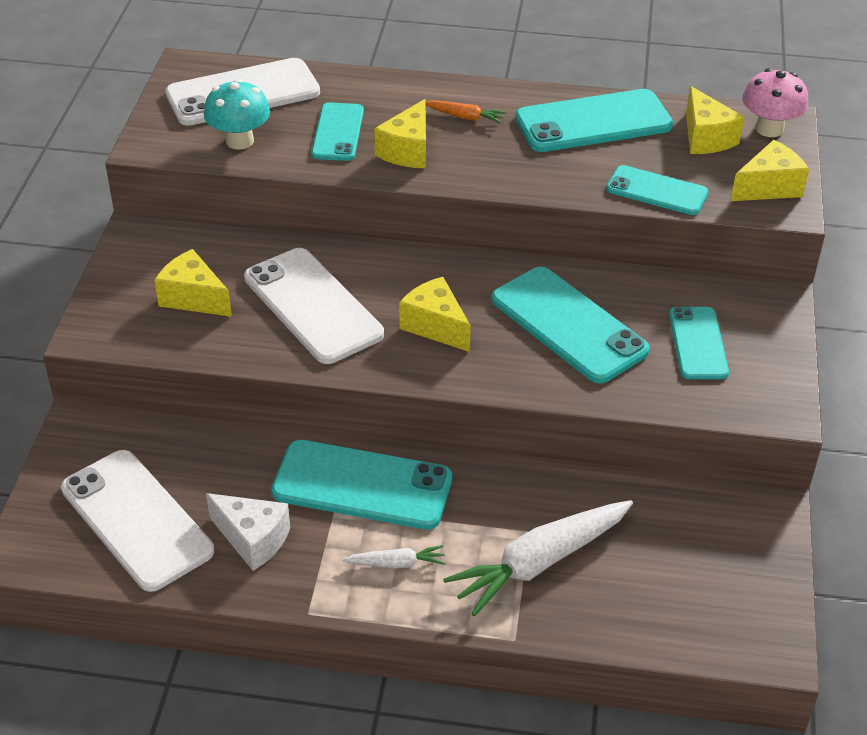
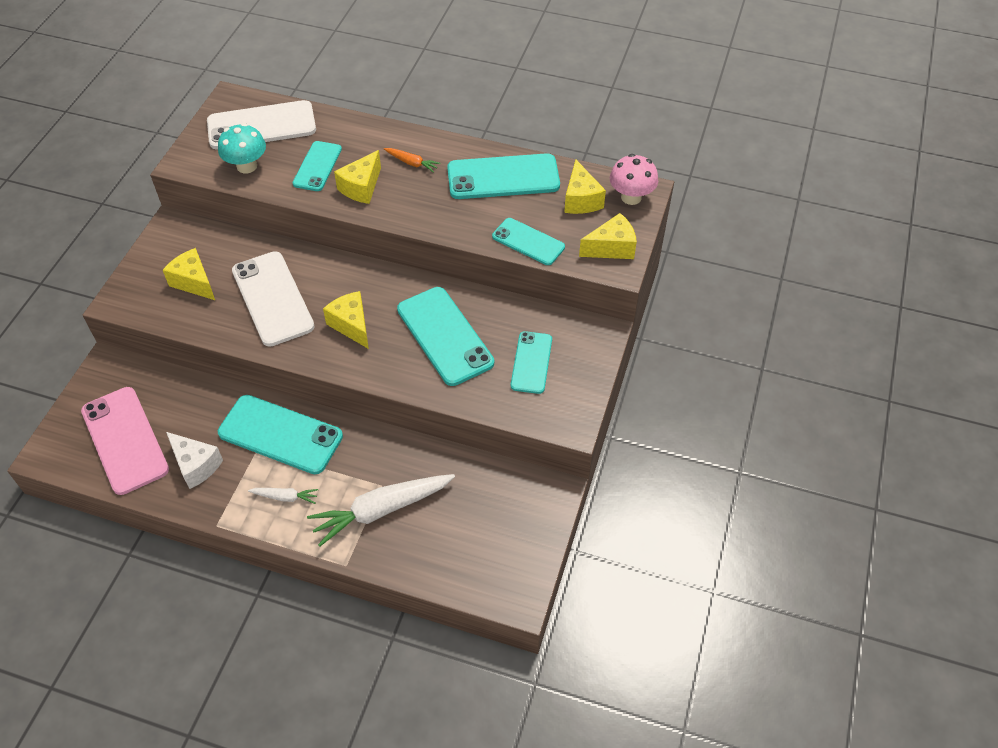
camera: 10 degrees right, 10 degrees up
white phone [61,450,214,592] -> pink phone [81,387,169,495]

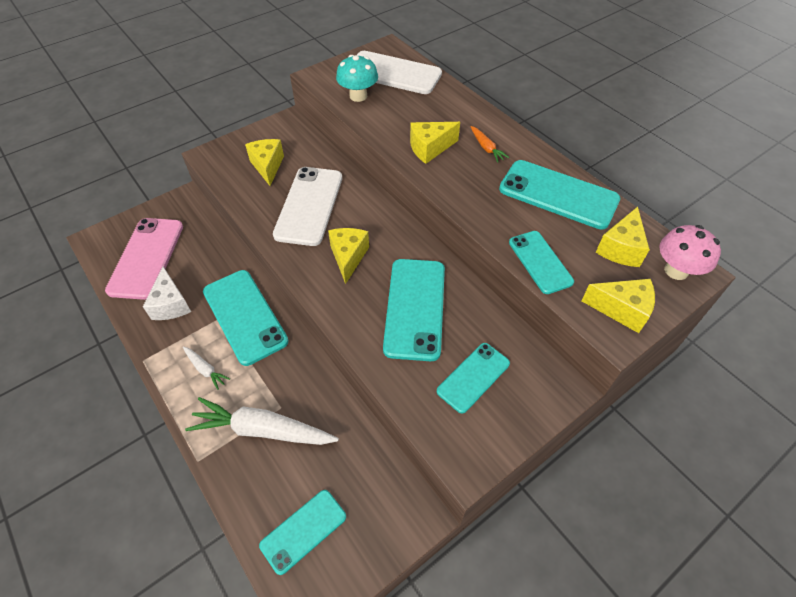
camera: 35 degrees right, 0 degrees up
turquoise phone [293,141,342,191] -> turquoise phone moved to [259,490,346,575]

